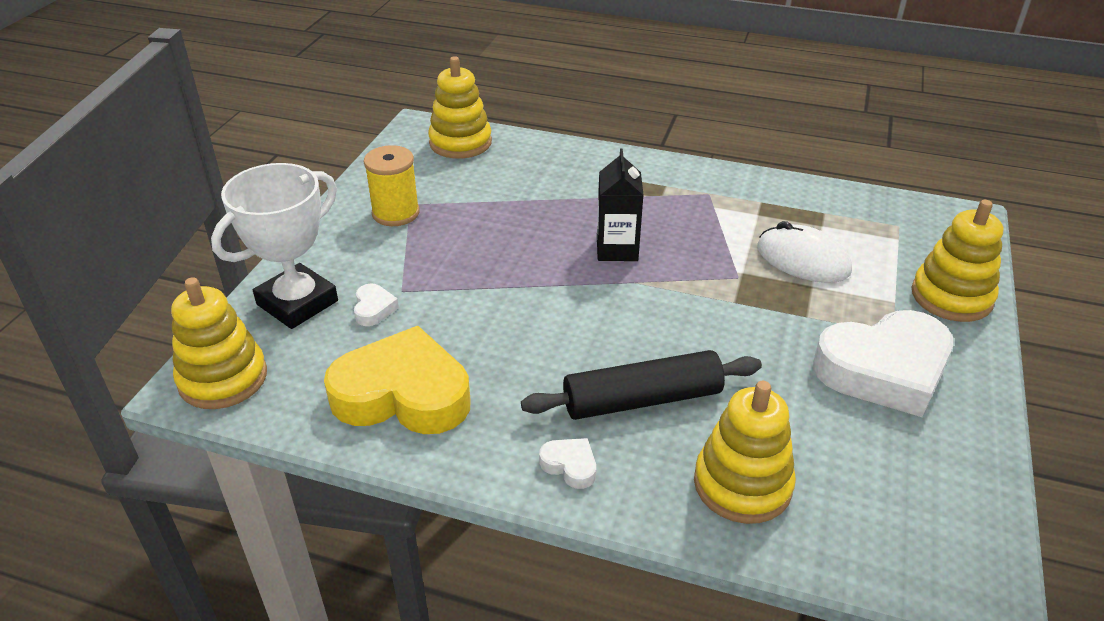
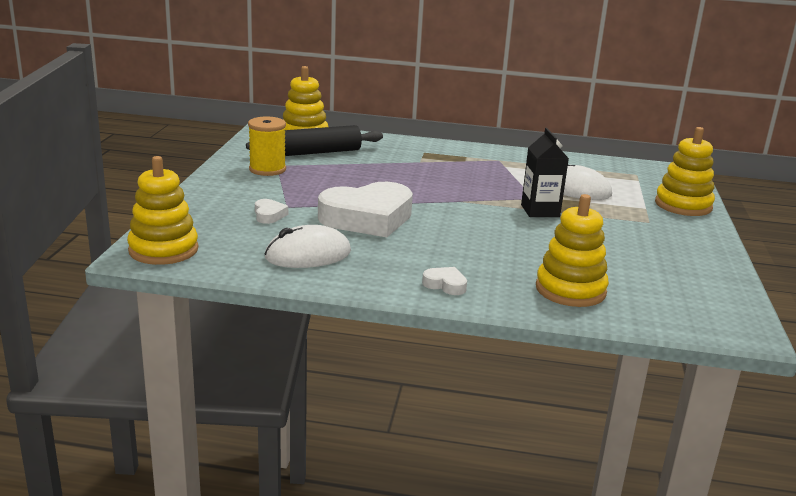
camera: 10 degrees left, 15 degrees down
white trophy [211,163,338,329] -> none
yellow heart [324,326,471,434] -> white mouse [265,225,351,268]
black rolling pin [521,350,762,420] -> black rolling pin moved to [246,125,383,156]
black carton [597,149,643,261] -> black carton moved to [521,128,569,217]
white heart [813,310,953,417] -> white heart moved to [318,182,413,237]

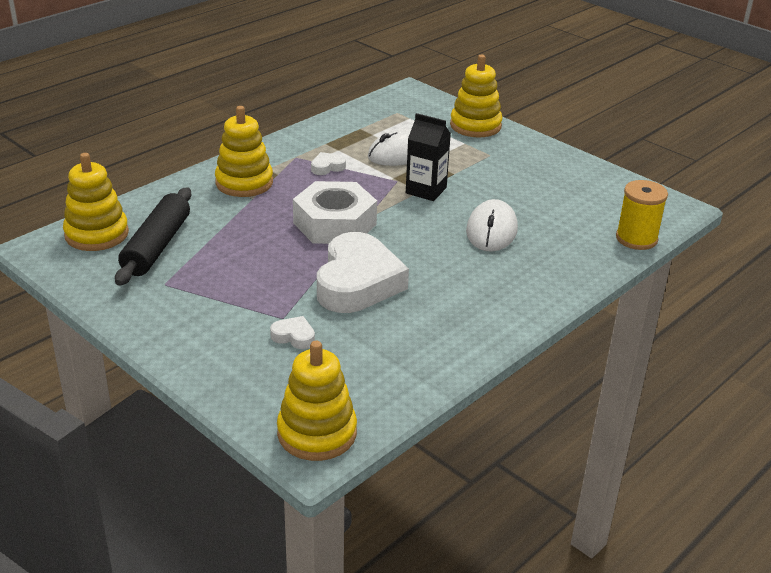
camera: 55 degrees left, 10 degrees up
yellow spool [248,116,286,176] -> yellow spool moved to [616,180,668,250]
white mouse [265,225,351,268] -> white mouse moved to [466,199,518,251]
white heart [422,267,467,295] -> white heart moved to [311,152,346,175]
yellow stacking toy [536,194,609,307] -> yellow stacking toy moved to [215,106,273,197]
none -> white nut [293,181,377,244]

